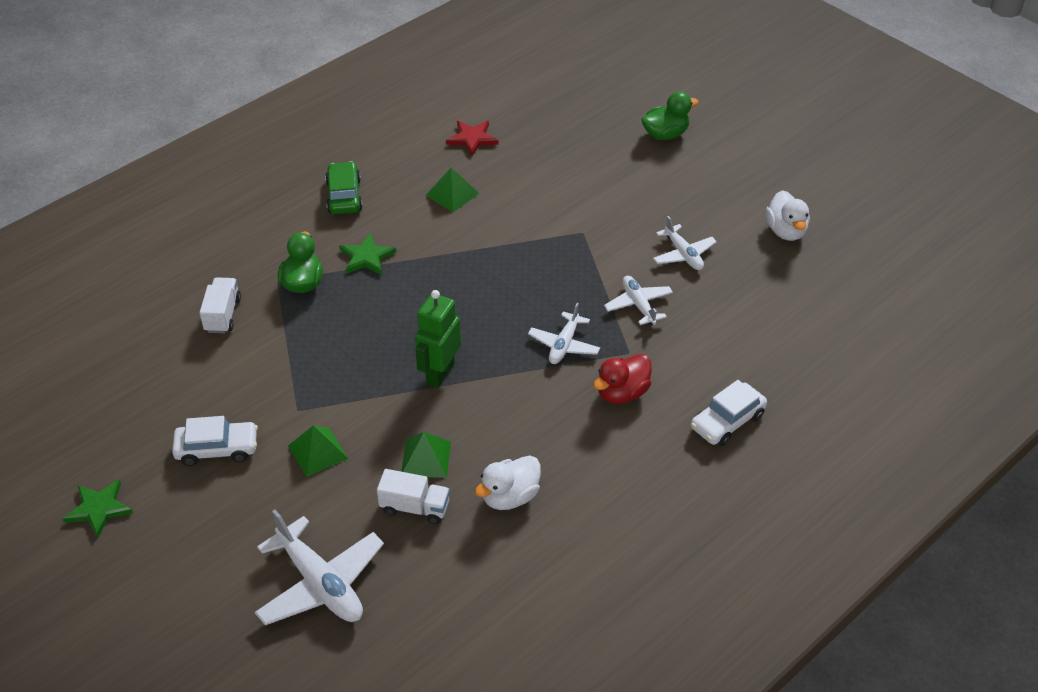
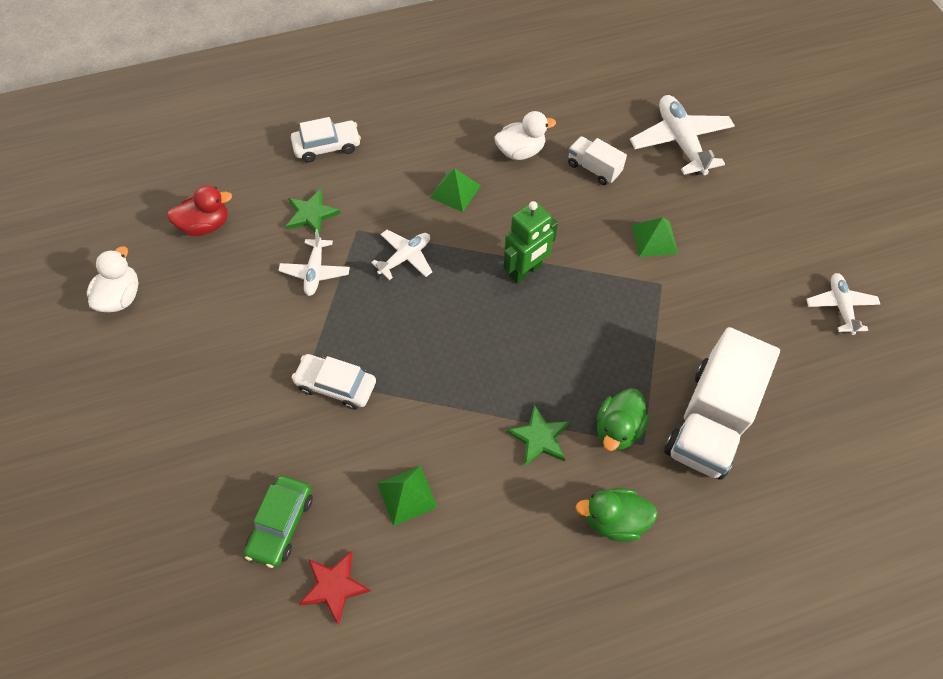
camera: 155 degrees left, 15 degrees up
green star [62,479,133,538] -> green star moved to [286,189,341,237]
white car [172,416,258,466] -> white car moved to [292,354,376,410]
white truck [200,277,241,333] -> white truck [664,327,780,480], size x2.02
green car [325,161,363,214] -> green car moved to [244,476,313,568]
green pyramid [401,432,451,478] -> green pyramid moved to [430,168,481,212]
red duck [593,354,652,404] -> red duck moved to [167,185,232,236]
green duck [641,91,699,140] -> green duck moved to [575,488,658,542]
white plane [653,216,717,270] -> white plane moved to [806,273,880,335]

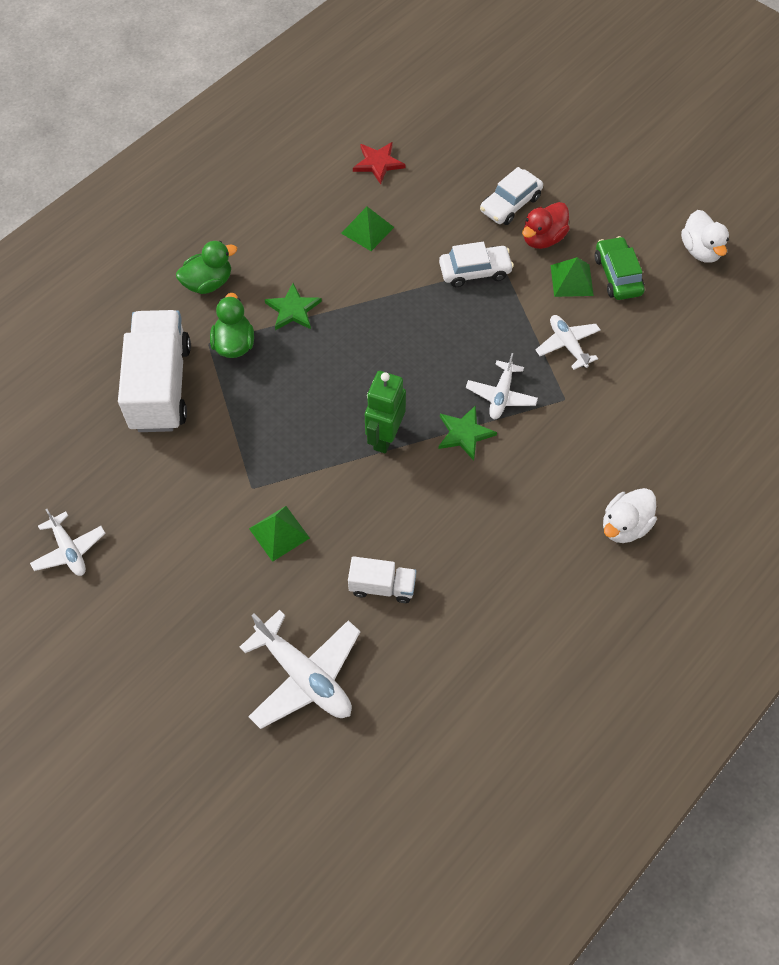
camera: 150 degrees right, 0 degrees up
red duck [167,185,232,236] -> red duck moved to [522,202,570,249]
green car [244,476,313,568] -> green car moved to [595,236,645,300]
green star [286,189,341,237] -> green star moved to [438,405,497,461]
white car [291,117,361,162] -> white car moved to [480,167,543,225]
green pyramid [430,168,481,212] -> green pyramid moved to [551,257,594,297]
white duck [495,111,556,160] -> white duck moved to [603,488,657,543]

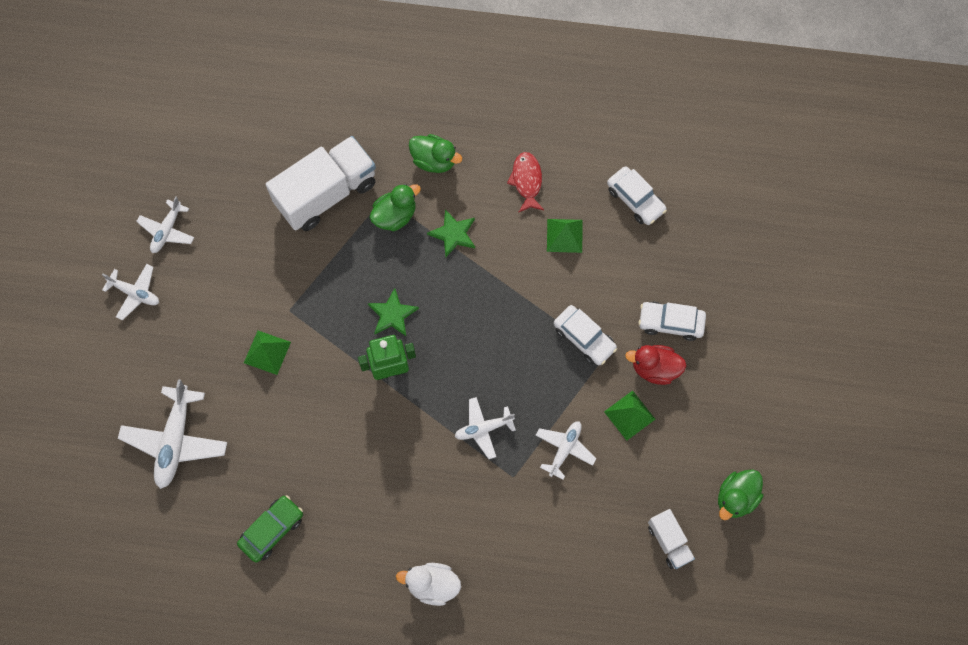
camera: 55 degrees right, 10 degrees up
white truck [348,556,417,603] -> white truck moved to [648,509,695,569]
red star [353,142,405,184] -> white car [607,166,667,225]
green star [438,405,497,461] -> green star moved to [368,288,419,336]
green car [595,236,645,300] -> green car moved to [237,495,303,563]
white duck [681,210,729,263] -> green duck [718,469,763,520]
none -> white plane [102,264,159,320]
none -> red fish [507,152,544,213]

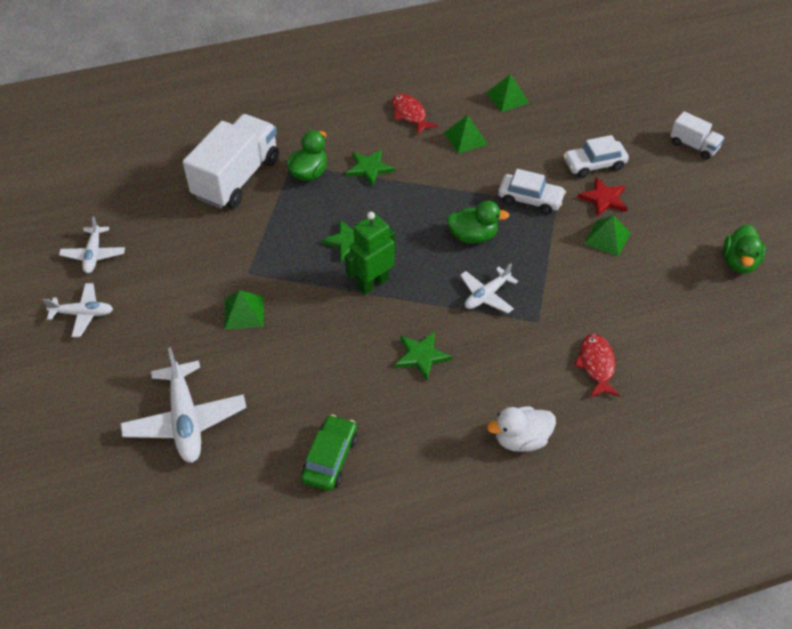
camera: 25 degrees left, 20 degrees down
green duck [409,134,462,173] -> green duck moved to [447,201,509,244]
white plane [535,421,596,480] -> none
white car [607,166,667,225] -> green pyramid [486,74,529,112]
red duck [625,345,687,385] -> red star [578,177,628,217]
white truck [648,509,695,569] -> white truck moved to [670,111,725,160]
none -> green star [395,331,452,381]
none -> red fish [574,334,620,397]

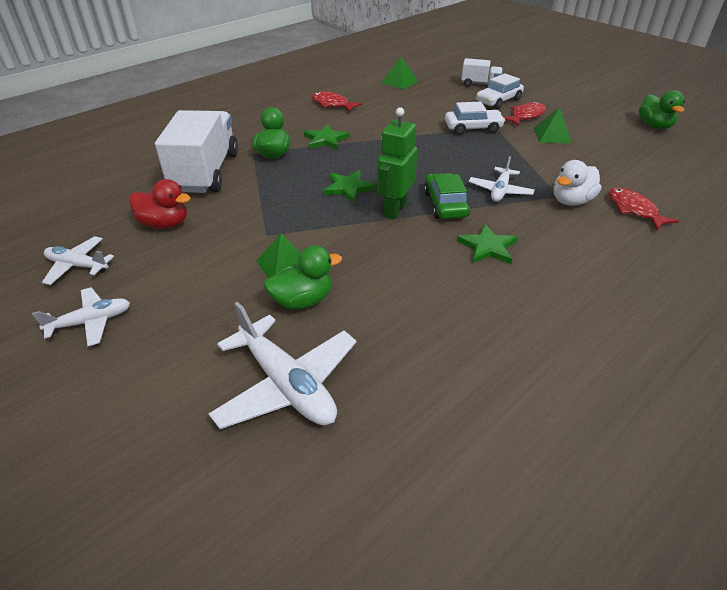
camera: 25 degrees left, 10 degrees down
white plane [59,216,125,273] -> white plane turned 135 degrees clockwise [42,236,114,285]
green car [301,415,358,491] -> green car moved to [424,173,470,219]
green pyramid [444,115,488,153] -> none
green duck [447,201,509,244] -> green duck moved to [264,245,342,309]
white duck [487,407,556,452] -> white duck moved to [554,160,602,206]
red star [578,177,628,217] -> red fish [503,101,546,126]
white truck [670,111,725,160] -> white truck moved to [461,58,503,87]
none -> red duck [129,179,191,229]

